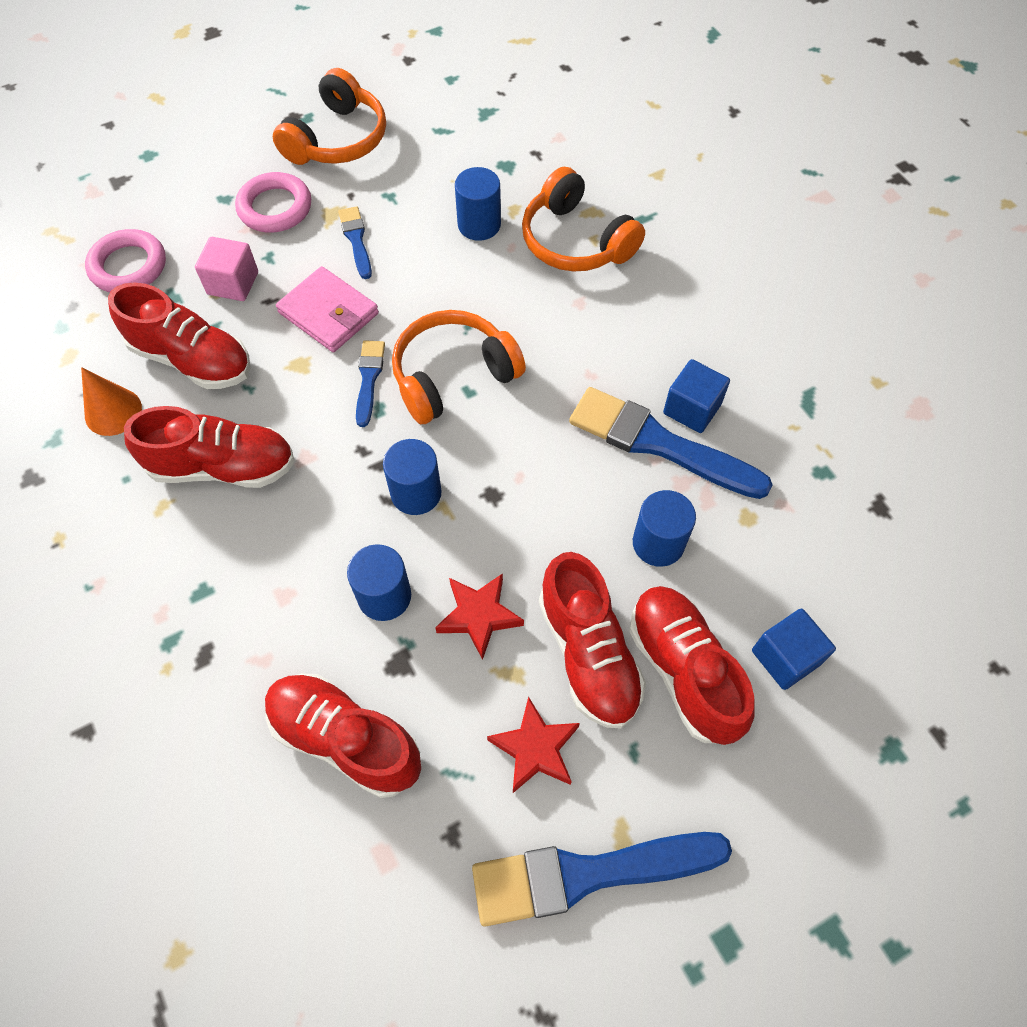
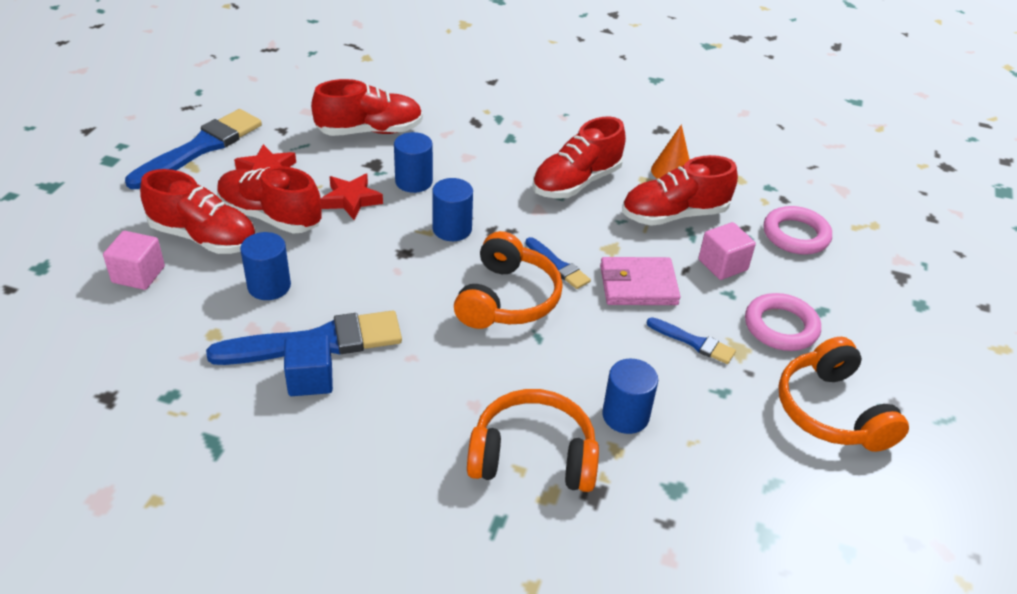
camera: 135 degrees right, 20 degrees down
blue cube [752,609,836,690] -> pink cube [103,231,165,290]

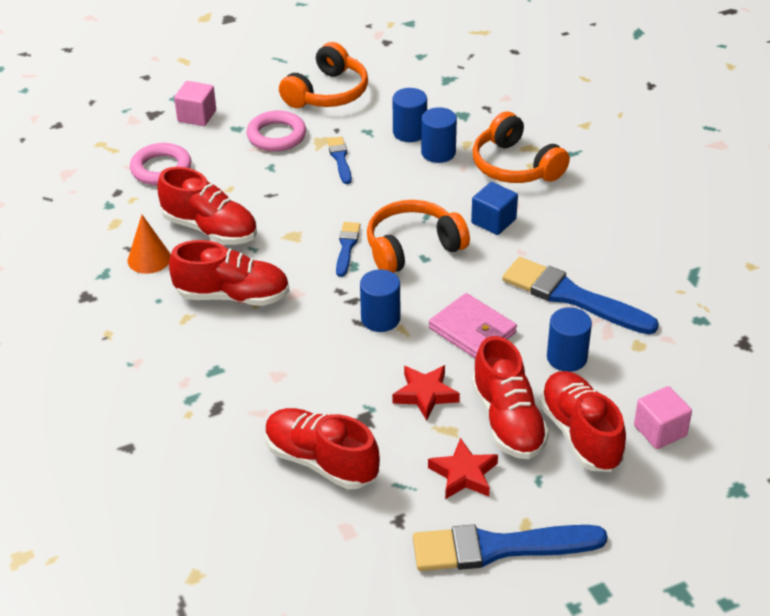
camera: 130 degrees left, 0 degrees up
blue cube [284,334,333,396] -> blue cube moved to [471,182,518,235]
blue cylinder [394,132,433,193] -> blue cylinder moved to [393,88,427,142]
pink wallet [600,257,681,305] -> pink wallet moved to [429,293,517,358]
pink cube [699,222,756,280] -> pink cube moved to [174,81,216,126]

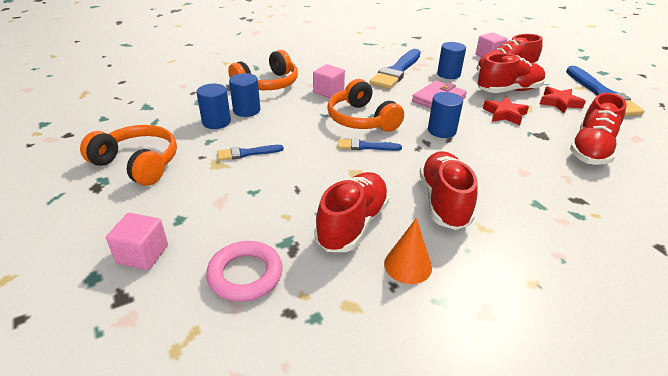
camera: 95 degrees left, 5 degrees down
pink ring [246,111,306,151] -> none
blue cube [471,182,518,235] -> pink cube [313,64,345,98]

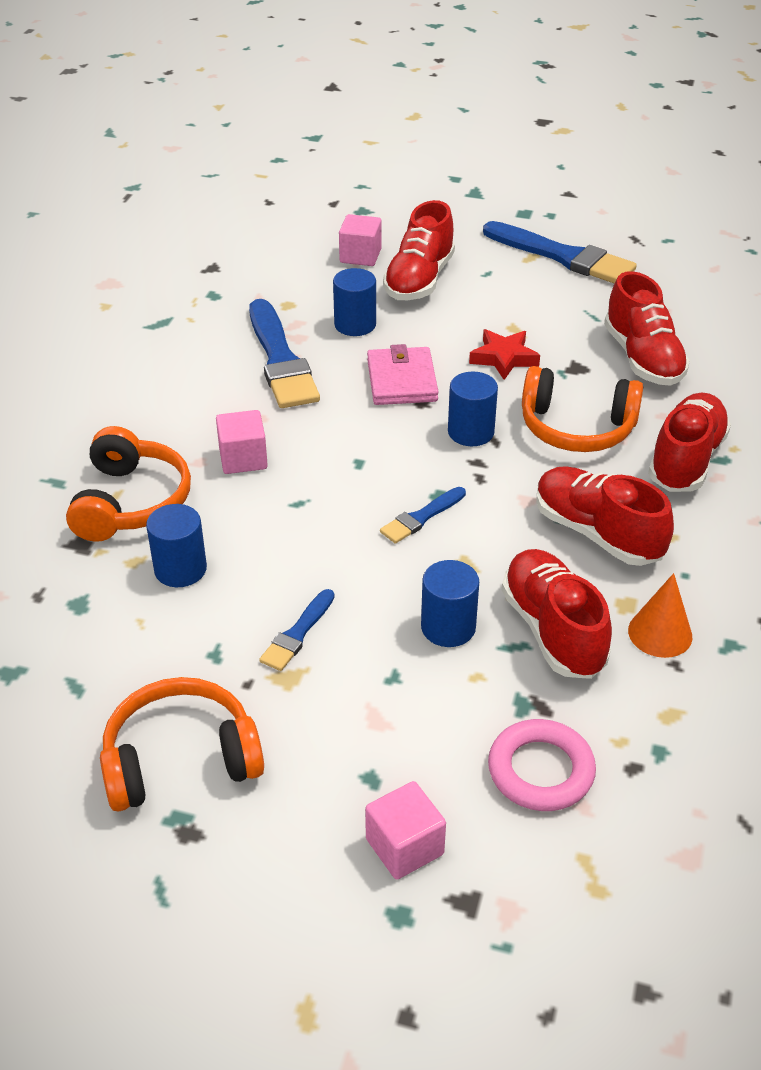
camera: 45 degrees left, 5 degrees up
blue cylinder [196,84,231,129] -> blue cylinder moved to [421,560,479,647]
orange headphones [327,79,404,132] -> orange headphones moved to [522,366,643,452]
red shoe [477,53,545,93] -> red shoe moved to [648,393,731,492]
red star [540,87,586,113] -> none

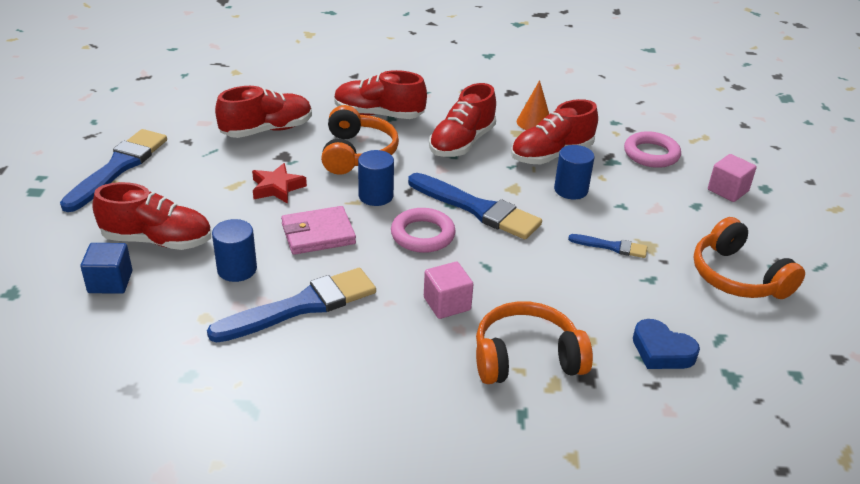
camera: 105 degrees left, 5 degrees down
blue cylinder [146,504,207,587] -> none
pink cube [339,214,382,266] -> blue cube [81,243,132,294]
blue brush [380,487,466,544] -> blue brush [408,173,542,239], size x1.99
none -> pink ring [391,208,456,253]
none -> blue heart [633,319,700,369]

